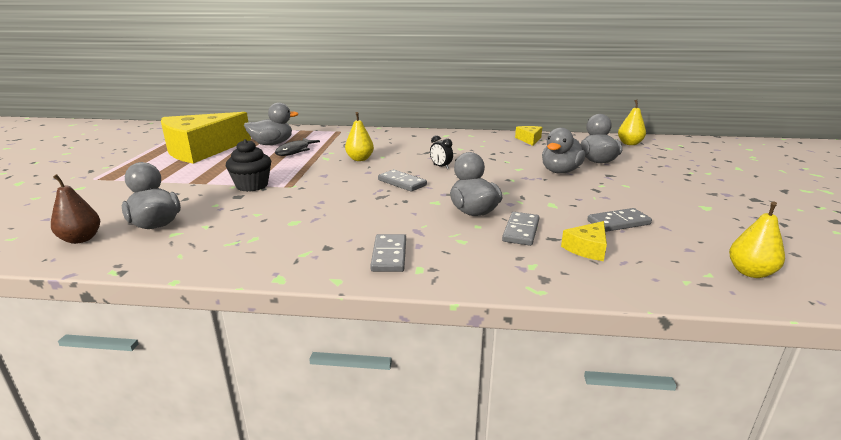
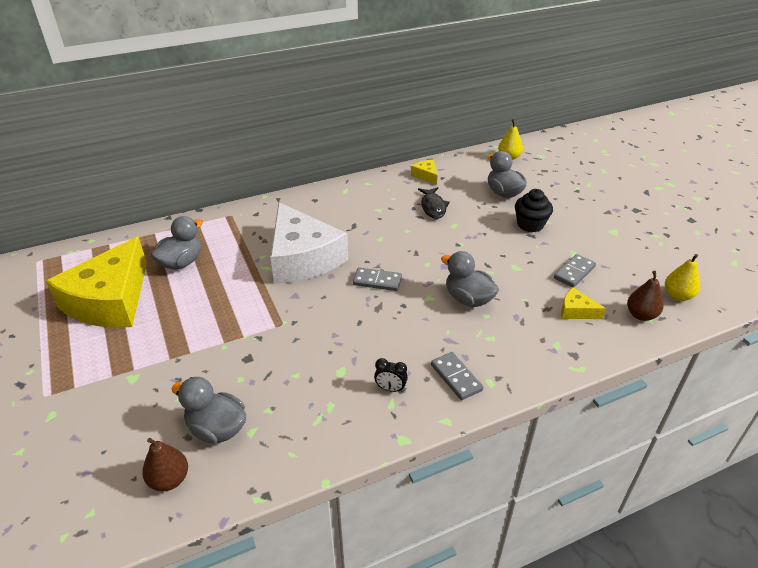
camera: 30 degrees left, 15 degrees up
black cupcake [226,139,271,192] -> black cupcake moved to [515,189,553,232]
black fish [275,138,320,156] -> black fish moved to [418,187,450,219]
yellow pear [345,112,374,161] -> white cheese [270,202,348,284]
black clock [430,135,453,169] -> black clock moved to [374,358,408,392]
grey domino [502,212,539,246] -> none
grey duck [542,128,586,174] -> none
yellow cheese [561,221,607,261] -> yellow cheese turned 105 degrees clockwise [561,288,606,319]
none -> brown pear [627,271,663,321]

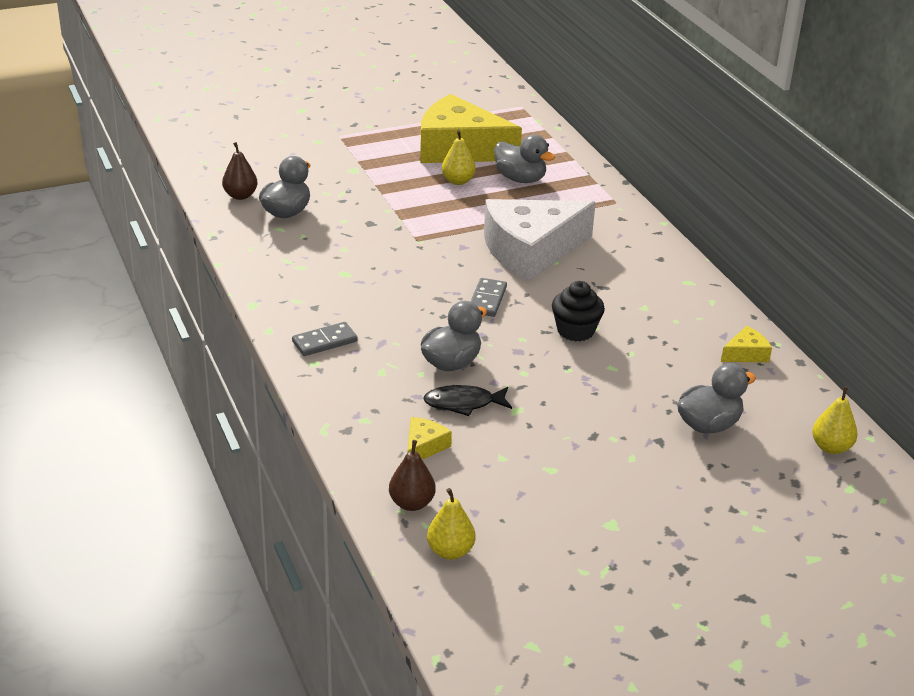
camera: 90 degrees right, 5 degrees down
black clock [374,358,408,392] -> none
black fish [418,187,450,219] -> black fish moved to [423,385,512,416]
black cupcake [515,189,553,232] -> black cupcake moved to [552,281,605,342]
grey domino [554,254,596,288] -> none
none -> yellow pear [442,130,476,185]

